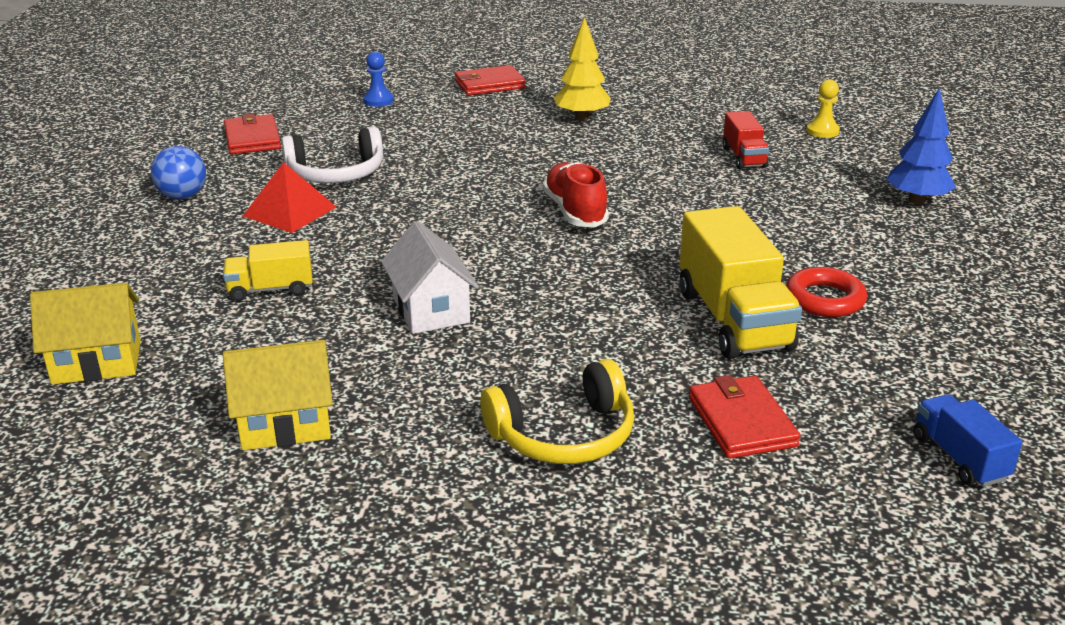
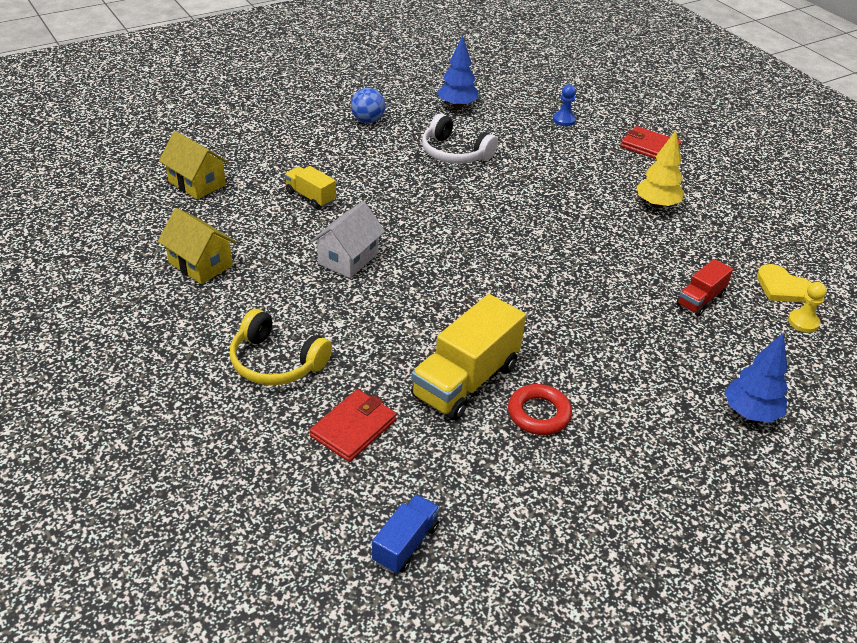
camera: 50 degrees right, 10 degrees up
red wallet [224,113,281,154] -> blue tree [437,35,478,109]
red pyramid [243,162,336,233] -> none
red shoe [543,162,609,228] -> none
none -> yellow heart [757,264,812,302]

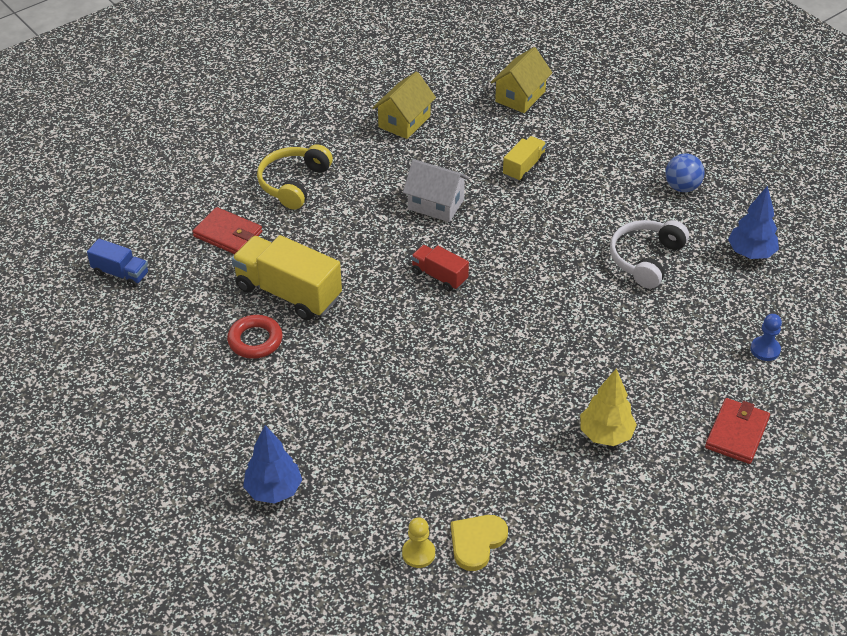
camera: 85 degrees right, 5 degrees up
red truck [677,259,733,316] -> red truck moved to [411,245,469,291]

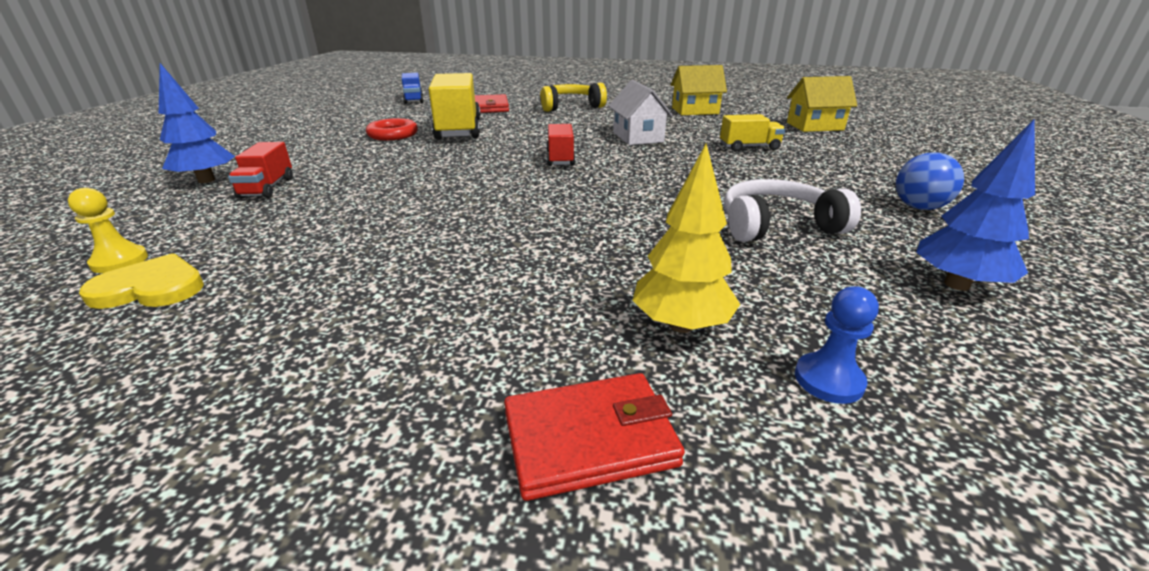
camera: 50 degrees right, 15 degrees down
yellow tree [580,369,637,446] -> yellow tree moved to [632,144,741,333]
none -> red truck [228,142,293,199]

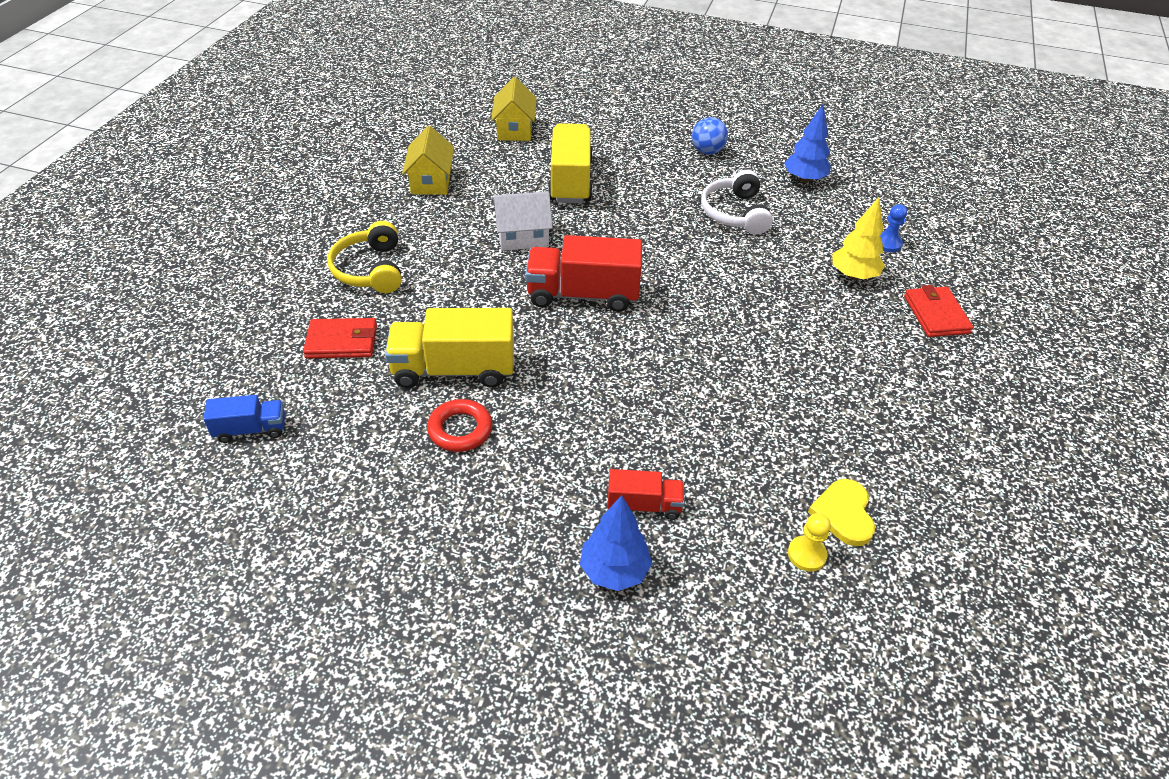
camera: 85 degrees left, 15 degrees up
red truck [546,124,575,166] -> red truck [525,235,642,312], size x1.85
yellow truck [720,114,786,152] -> yellow truck [548,123,593,203], size x1.85

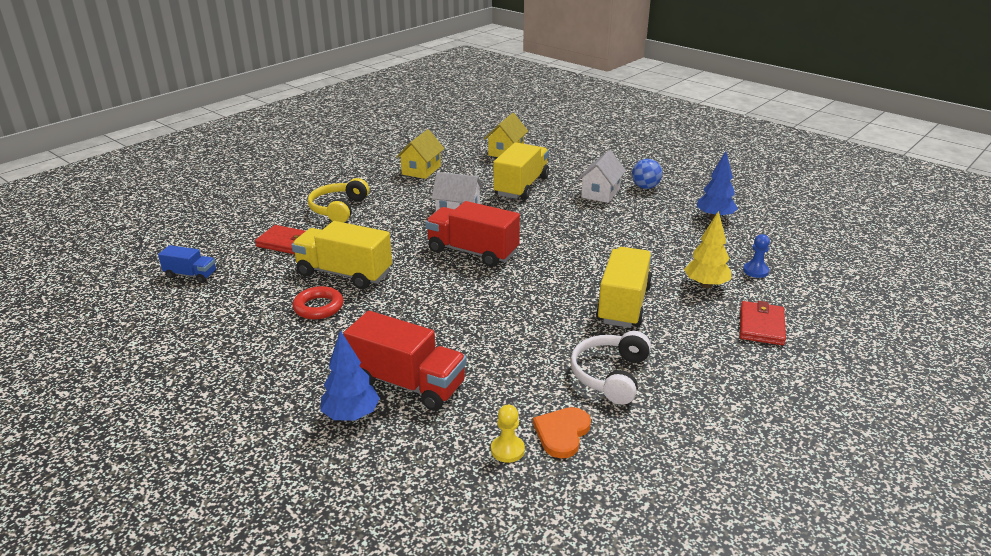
camera: 25 degrees right, 15 degrees down
red truck [608,469,685,520] -> red truck [343,311,467,411], size x1.85
white headphones [701,170,773,235] -> white headphones moved to [570,331,651,405]
yellow heart [808,479,875,546] -> orange heart [533,407,591,458]
none -> white house [578,150,626,203]
none -> yellow truck [596,247,653,328]

